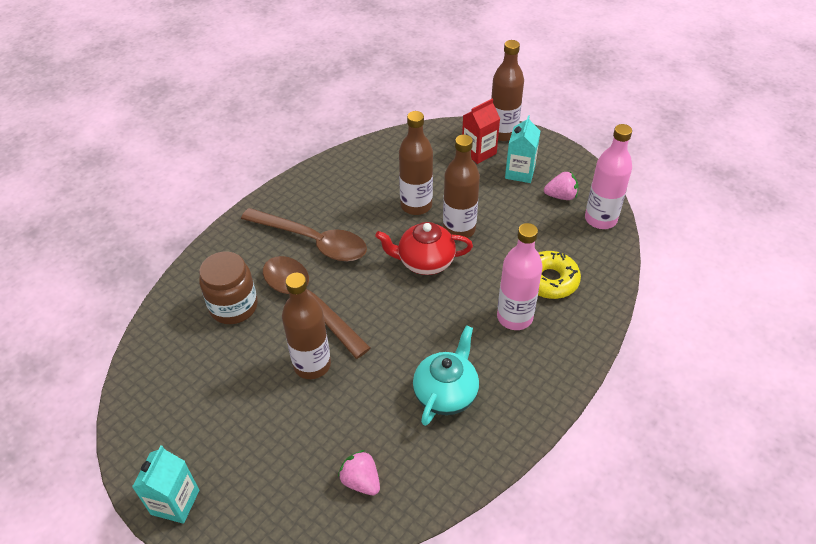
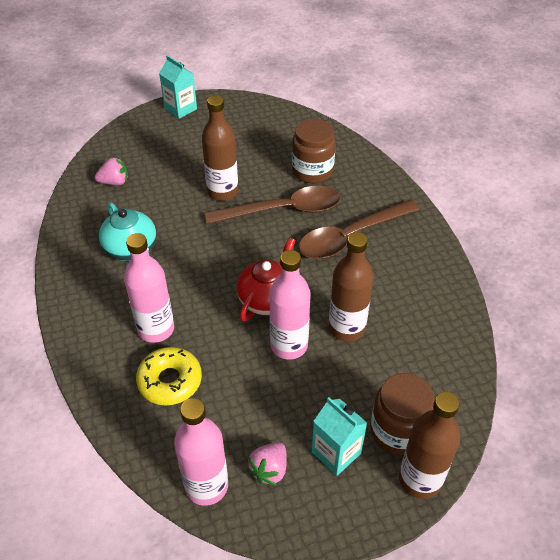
camera: 120 degrees right, 0 degrees up
brown bottle [443,135,480,238] -> pink bottle [269,250,311,360]
red carton [462,99,500,164] -> brown jar [370,373,434,455]

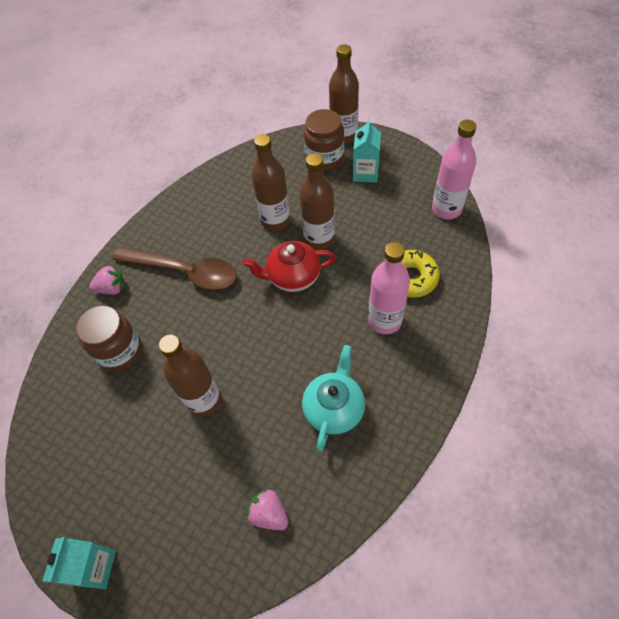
camera: 125 degrees left, 10 degrees up
brown spoon [205,186,341,224] -> none
pink strawberry [247,442,287,486] -> pink strawberry moved to [89,265,125,295]
pink bottle [269,250,311,360] -> brown bottle [299,153,335,250]

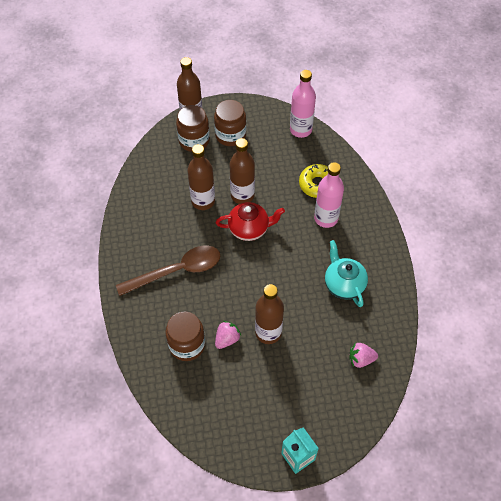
camera: 45 degrees left, 0 degrees up
pink strawberry [89,265,125,295] -> pink strawberry moved to [215,321,241,349]
red teapot [243,241,336,292] -> red teapot turned 135 degrees counterclockwise [216,202,285,241]
turquoise carton [353,119,381,183] -> brown jar [214,100,246,146]

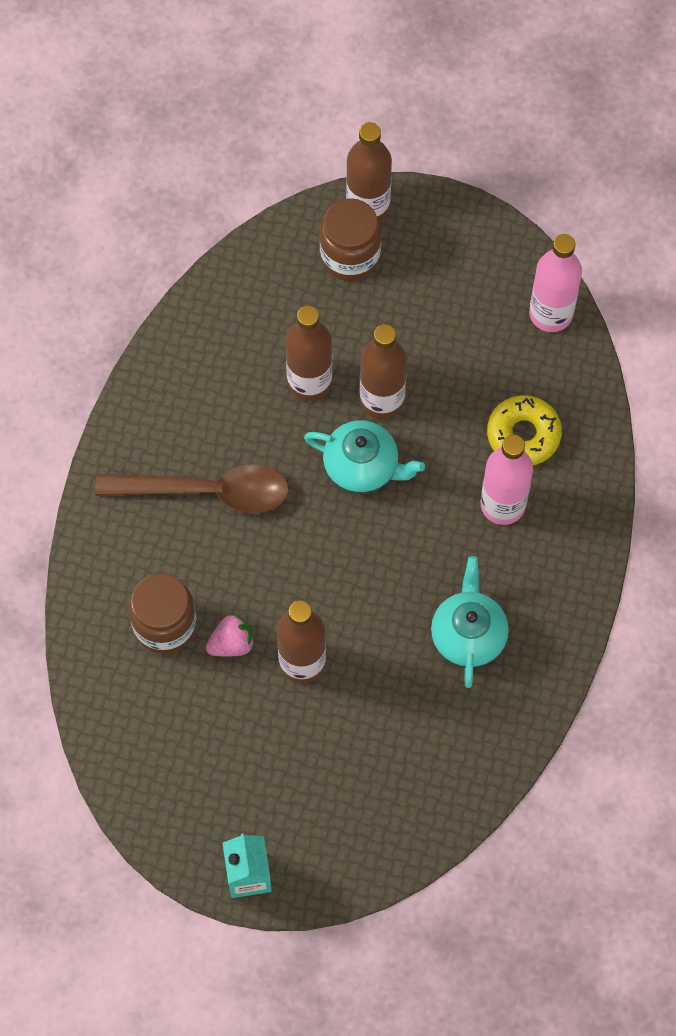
camera: 25 degrees right, 10 degrees up
brown jar [214,100,246,146] -> none
red teapot [216,202,285,241] -> turquoise teapot [304,420,425,494]
pink strawberry [349,343,378,368] -> none

